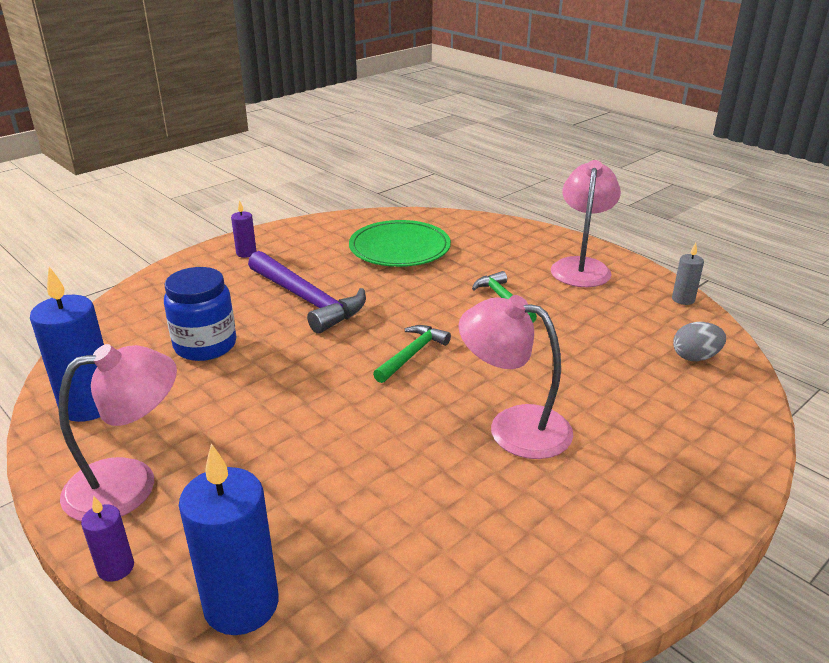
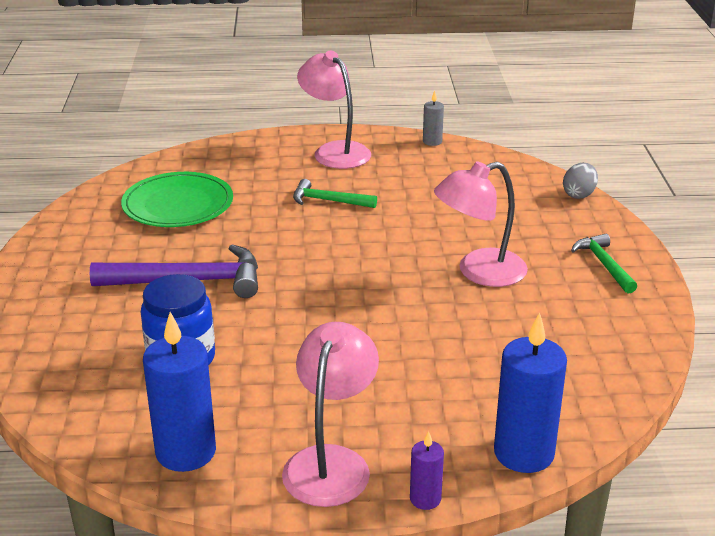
camera: 50 degrees left, 0 degrees up
purple candle [231,200,257,258] -> none
green hammer [373,325,451,383] -> green hammer moved to [571,234,637,294]
grey egg [673,322,726,361] -> grey egg moved to [563,163,598,199]

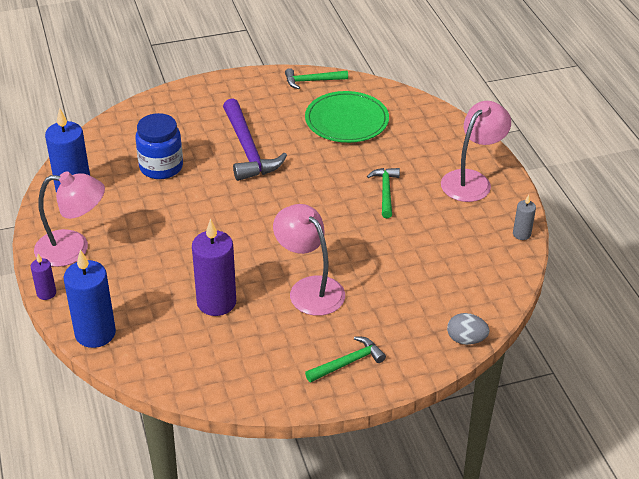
camera: 75 degrees right, 10 degrees up
none -> purple candle [192,219,236,316]
none -> green hammer [285,68,348,89]

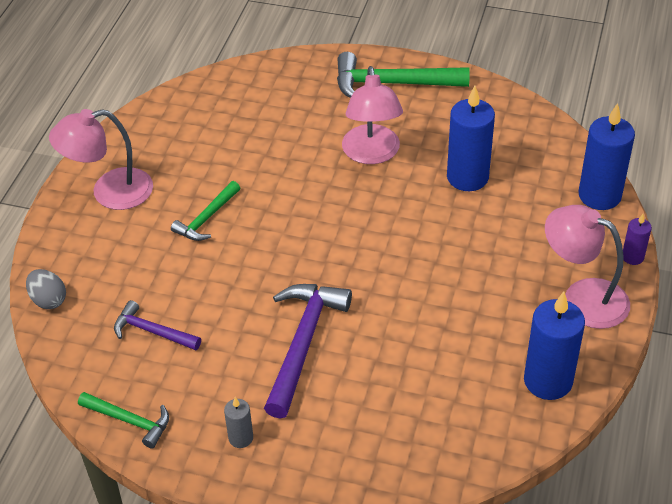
camera: 145 degrees left, 5 degrees up
blue jar [135,113,183,179] -> none
purple candle [192,219,236,316] -> blue candle [447,86,495,191]
green plate [305,91,389,143] -> purple hammer [114,300,201,350]
green hammer [305,336,386,383] -> green hammer [337,52,470,98], size x1.74
grey egg [447,313,489,345] -> grey egg moved to [26,269,66,309]
grey candle [513,195,536,240] -> grey candle moved to [224,397,253,448]

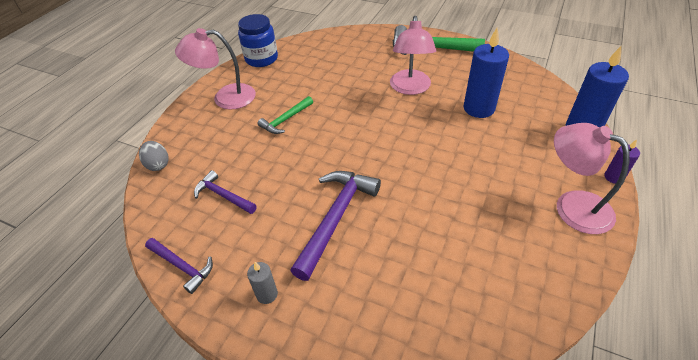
camera: 10 degrees right, 0 degrees up
green hammer [78,392,169,448] -> purple hammer [145,238,213,294]
blue candle [524,292,585,400] -> none
none -> blue jar [238,14,278,67]

